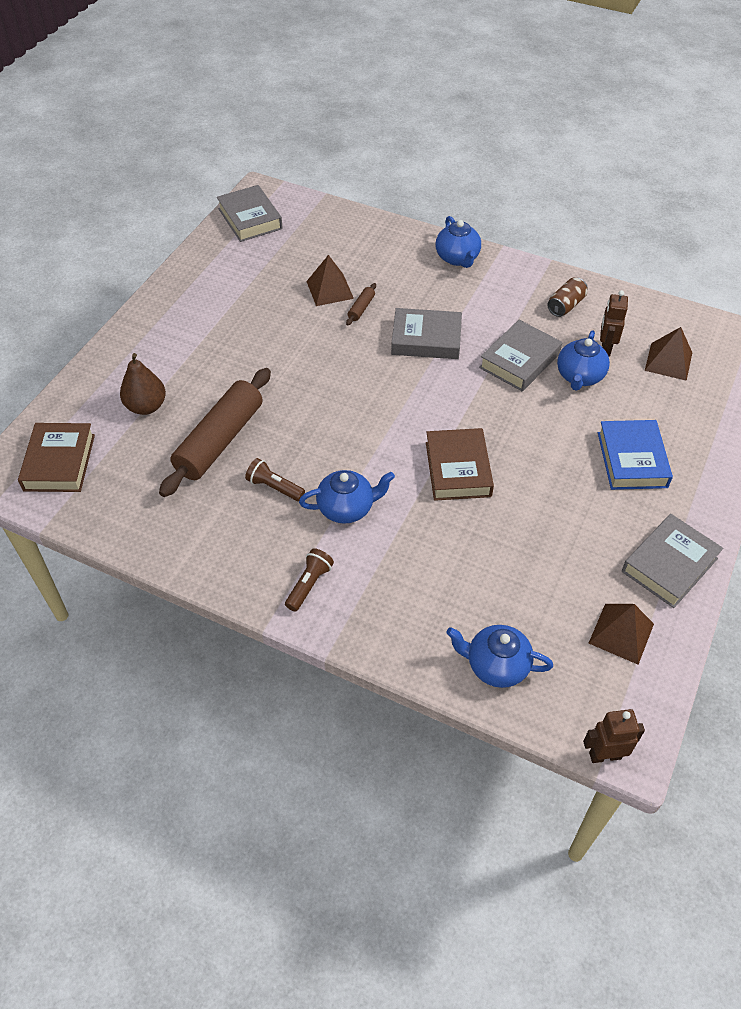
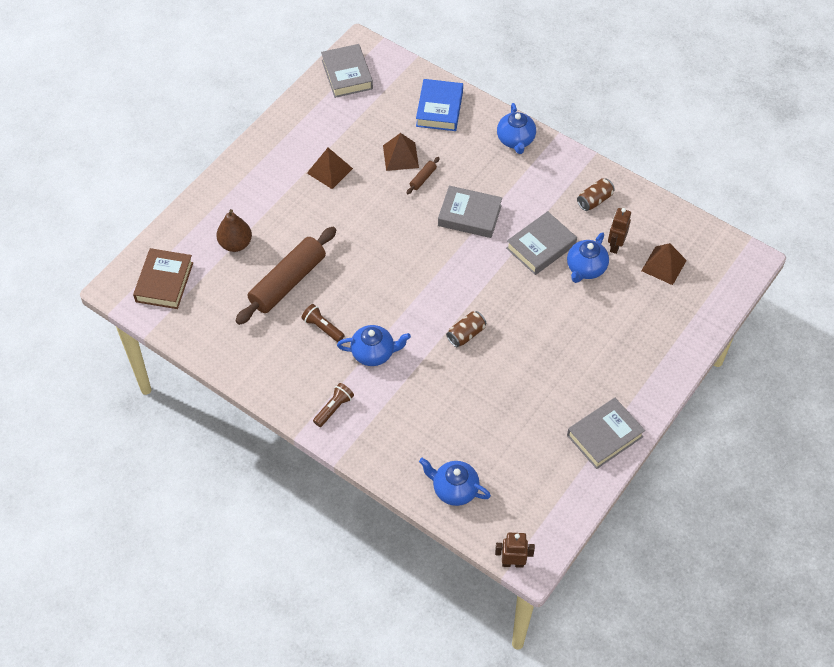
camera: 10 degrees right, 5 degrees up
brown book [426,428,494,501] -> brown can [446,311,486,347]
brown pyramid [589,604,654,665] -> brown pyramid moved to [307,148,353,189]
blue book [598,420,673,490] -> blue book moved to [416,79,463,131]

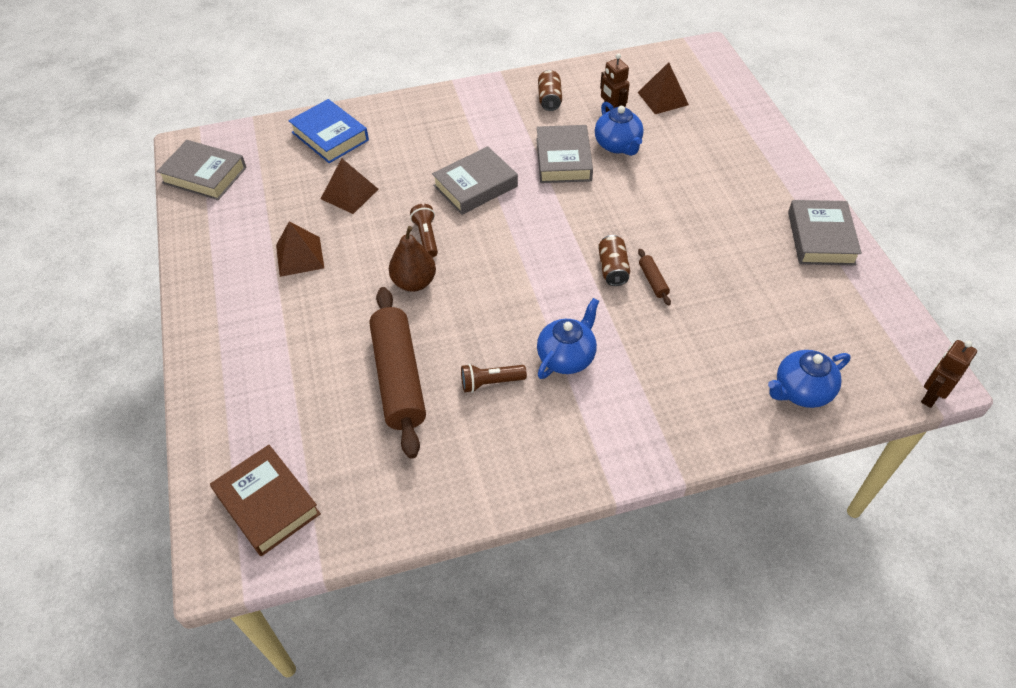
camera: 50 degrees left, 5 degrees down
brown pear [216,209,252,252] -> brown pear moved to [389,226,436,292]
brown flashlight [313,383,354,427] -> brown flashlight moved to [410,204,438,258]
brown rolling pin [407,157,440,194] -> brown rolling pin moved to [638,249,671,306]
blue teapot [497,103,536,154] -> none

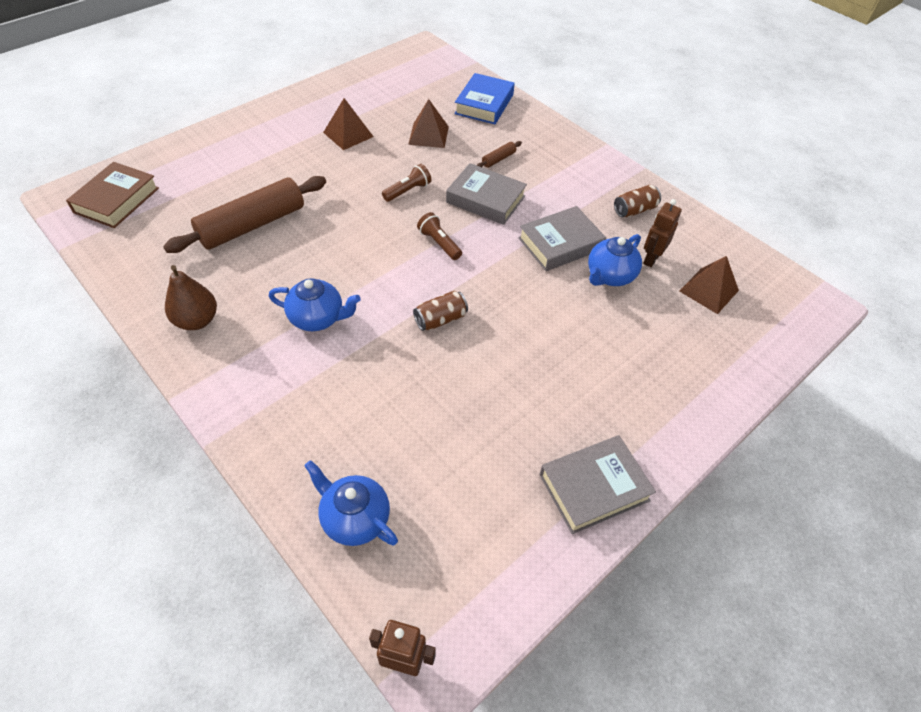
camera: 60 degrees right, 0 degrees up
grey book [157,140,247,200] -> none
brown pear [389,226,436,292] -> brown pear moved to [165,265,217,330]
brown flashlight [461,364,527,393] -> brown flashlight moved to [417,212,462,260]
brown rolling pin [638,249,671,306] -> brown rolling pin moved to [477,141,522,168]

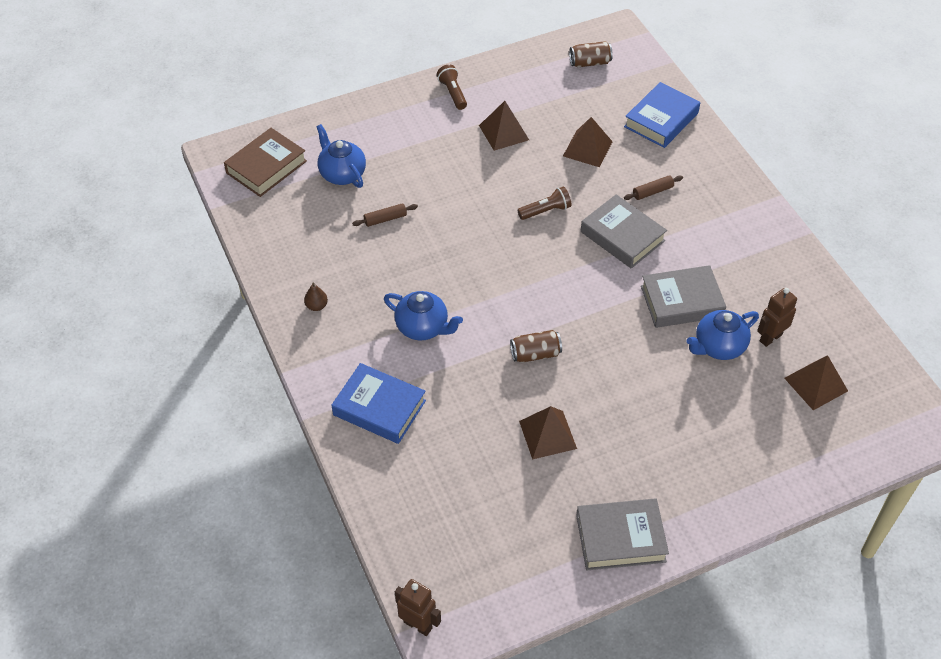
camera: 20 degrees right, 0 degrees up
brown rolling pin [163,176,326,253] -> brown rolling pin [352,203,418,227], size x0.40
brown pear [165,265,217,330] -> brown pear [304,282,328,311], size x0.53
blue teapot [304,460,398,546] -> blue teapot moved to [316,124,366,188]
brown flashlight [417,212,462,260] -> brown flashlight moved to [437,64,467,110]
brown can [614,185,661,217] -> brown can moved to [569,41,613,67]
none -> blue book [332,363,426,444]
none -> brown pyramid [519,406,577,460]

